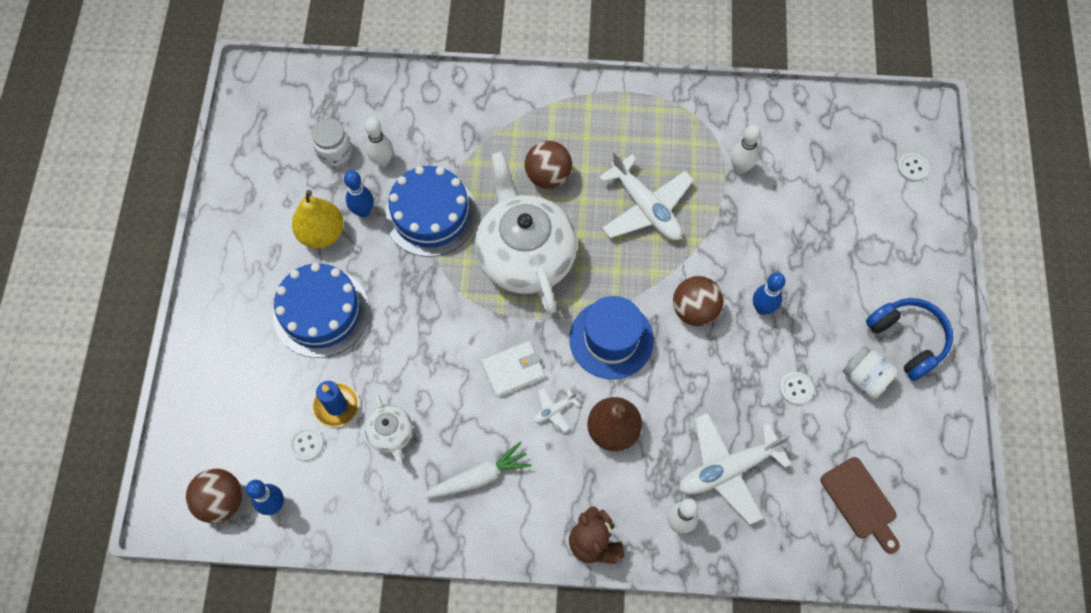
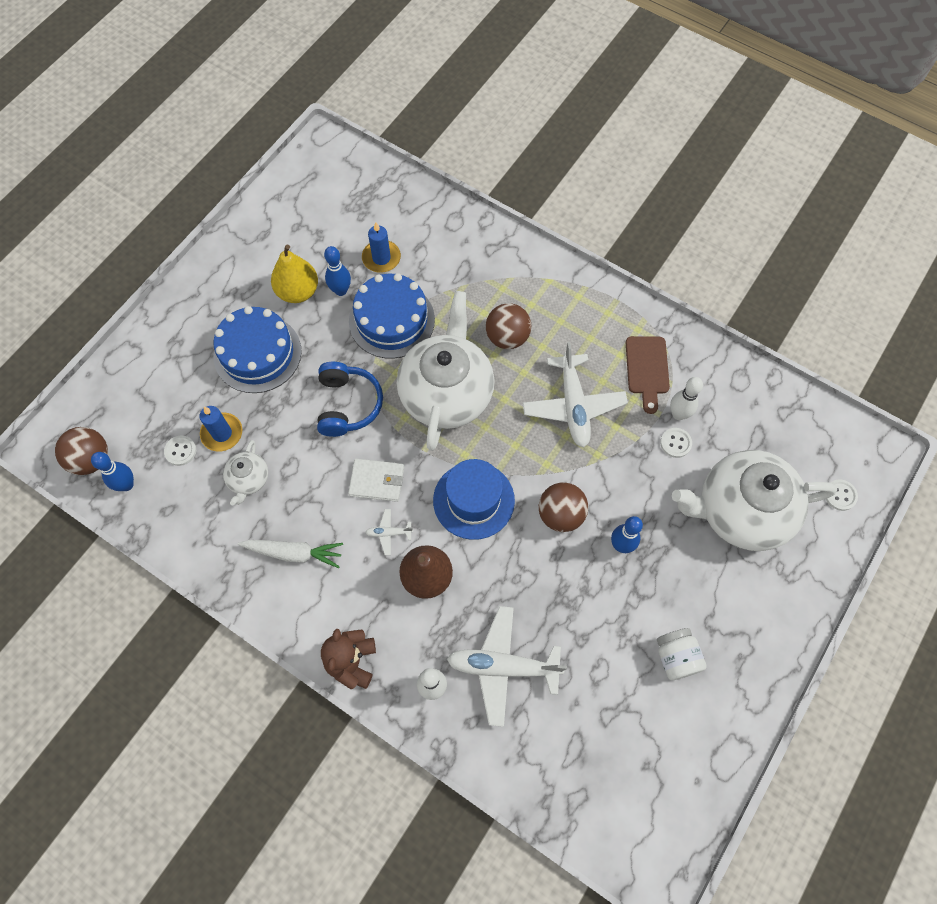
camera: 30 degrees right, 0 degrees up
white jar [312,119,352,166] -> none
white bowling pin [365,118,393,167] -> blue candle [362,222,401,273]
white button [780,372,814,405] -> white button moved to [660,428,692,458]
brown cutting board [821,457,900,554] -> brown cutting board moved to [626,336,670,414]
blue headphones [866,298,953,381] -> blue headphones moved to [317,362,383,437]
none -> white teapot [672,450,837,551]

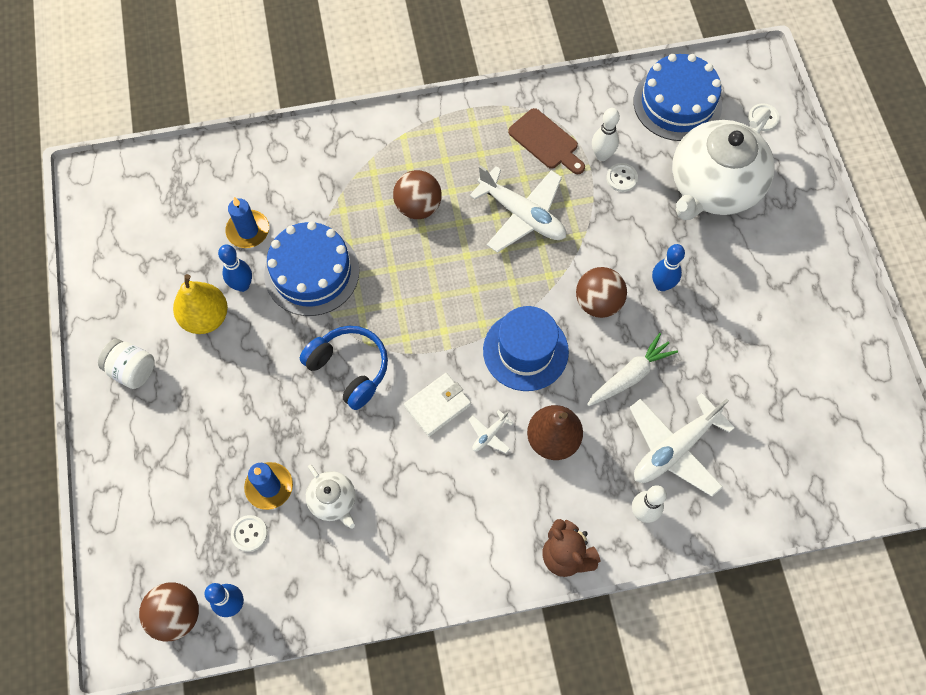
camera: 45 degrees left, 0 degrees up
blue cake [214,306,302,393] -> blue cake moved to [634,54,722,141]
white carrot [238,540,343,568] -> white carrot moved to [587,333,678,406]
white teapot [397,291,494,451] -> none
white jar [657,628,707,680] -> white jar moved to [98,339,155,389]

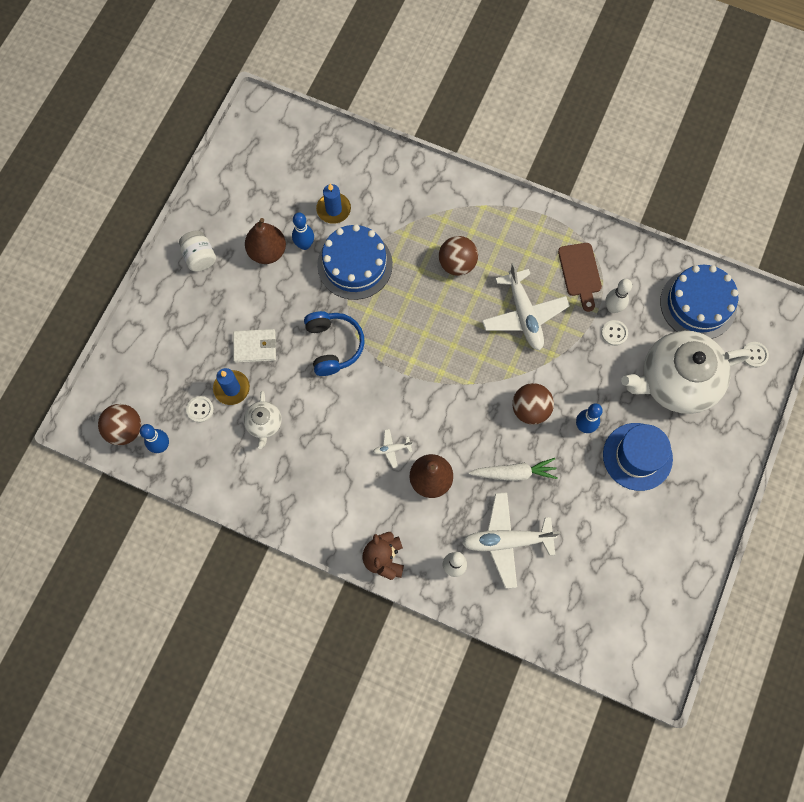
camera: 35 degrees right, 5 degrees up
yellow pear [173,274,228,334] -> brown pear [245,218,286,264]
white wallet [404,373,471,436] -> white wallet moved to [233,329,276,363]
blue hat [483,306,569,391] -> blue hat moved to [603,423,673,491]

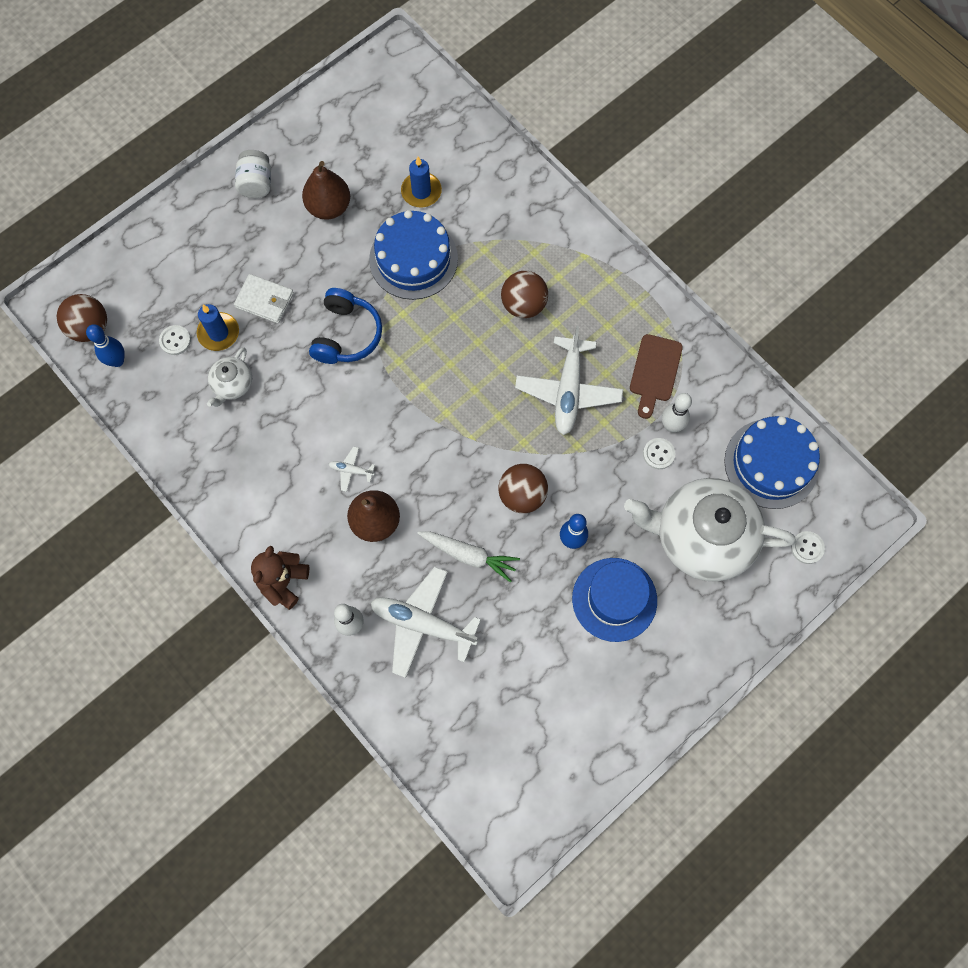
camera: 25 degrees right, 0 degrees up
blue bowling pin [292,213,314,250] -> none

